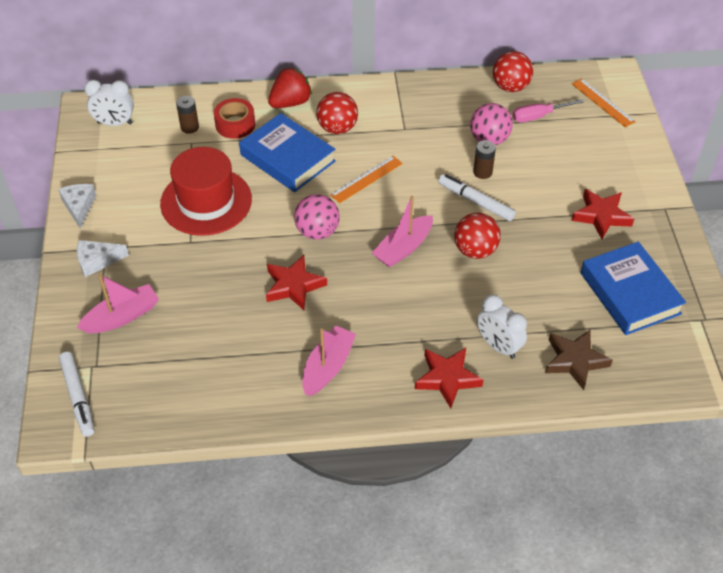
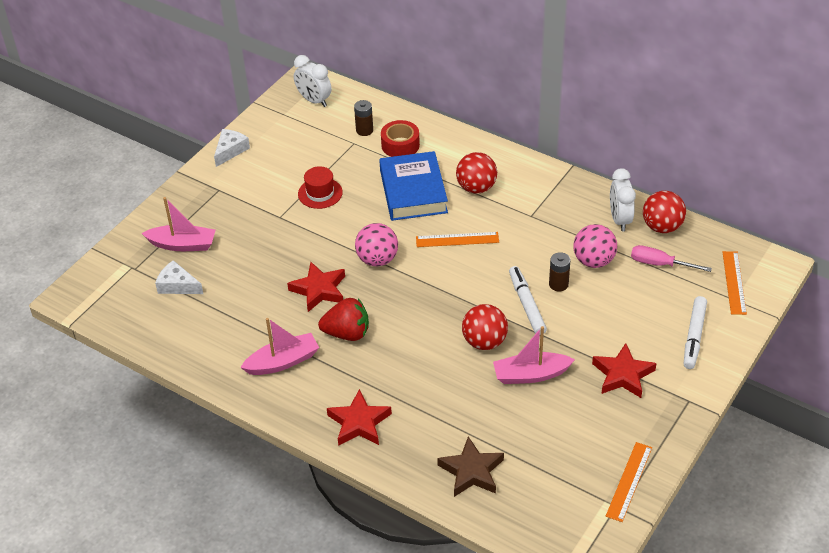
camera: 40 degrees right, 5 degrees down
white marker [59,352,95,437] -> white marker moved to [684,296,707,369]
white cheese [77,240,129,277] -> white cheese moved to [155,260,203,294]
red hat [160,147,252,236] -> red hat [298,166,343,209], size x0.53
red strawberry [268,67,312,108] -> red strawberry moved to [318,298,369,341]
pink boat [372,196,433,268] -> pink boat moved to [493,326,575,384]
white clock [477,295,527,359] -> white clock moved to [610,168,636,231]
blue book [581,242,686,335] -> none
none -> orange ruler [606,442,652,522]

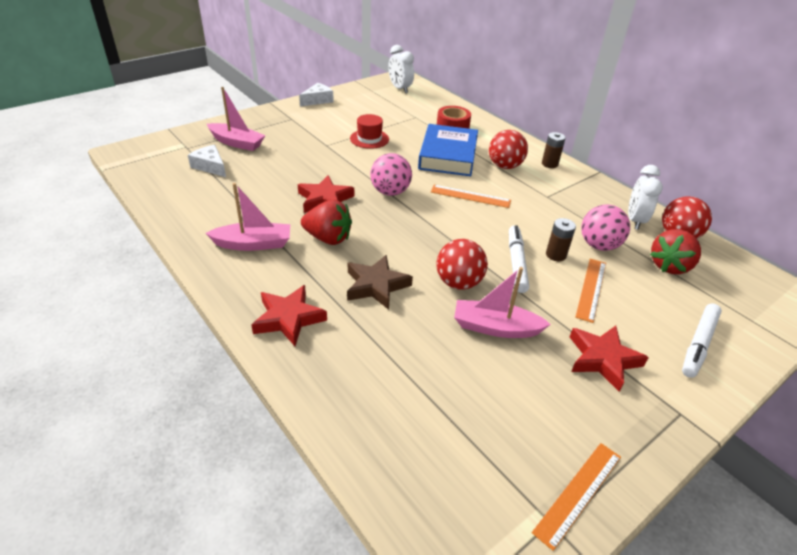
camera: 15 degrees right, 5 degrees down
brown battery [354,100,373,136] -> brown battery moved to [542,132,566,168]
brown star [437,436,504,497] -> brown star moved to [347,255,413,310]
pink screwdriver [631,245,712,272] -> red strawberry [650,229,701,274]
orange ruler [723,251,747,315] -> orange ruler moved to [575,259,606,323]

